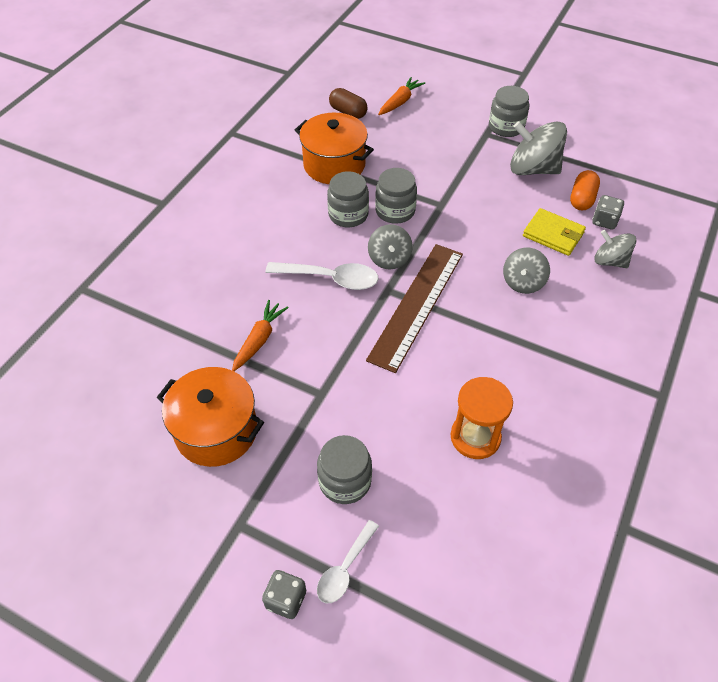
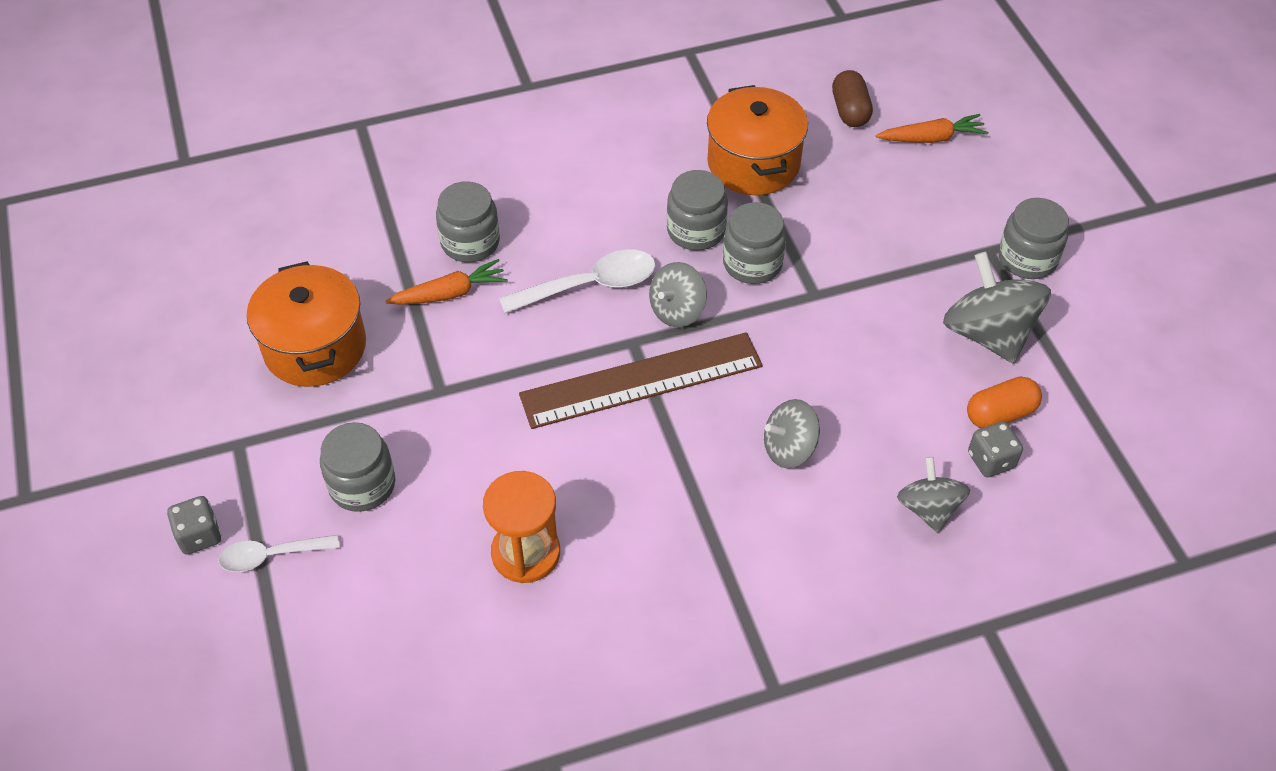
camera: 45 degrees right, 0 degrees up
white spoon [265,262,378,290] -> white spoon turned 75 degrees counterclockwise [499,249,656,313]
yellow wallet [523,208,586,256] -> none
none -> grey jar [436,181,500,262]

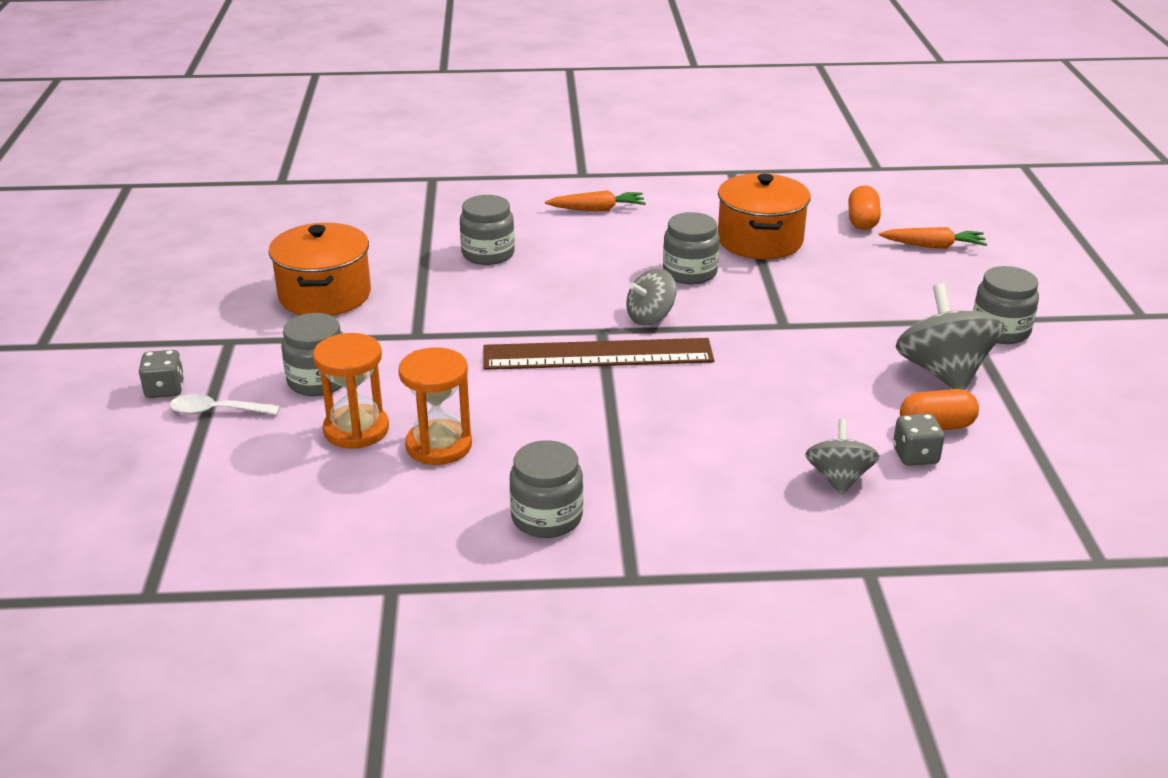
camera: 15 degrees right, 20 degrees down
orange carrot [385,259,508,305] -> orange carrot moved to [545,190,646,211]
white spoon [499,249,656,313] -> none
grey jar [723,202,786,284] -> grey jar moved to [510,440,583,538]
grey spinning top [764,399,820,468] -> none
brown capsule [832,70,873,127] -> orange capsule [848,185,881,230]
none -> orange hourglass [313,333,389,449]

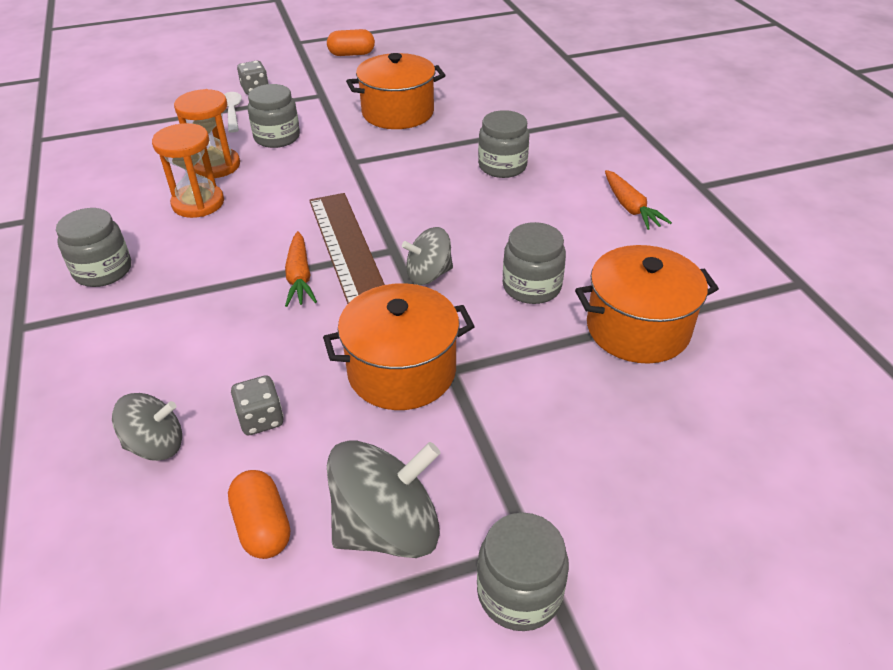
camera: 75 degrees right, 10 degrees up
grey spinning top [626,269,676,326] -> grey spinning top turned 60 degrees counterclockwise [402,227,453,285]
orange capsule [848,185,881,230] -> orange capsule moved to [327,29,375,56]
orange carrot [879,227,987,249] -> orange carrot moved to [285,231,317,307]
grey dice [893,414,945,466] -> grey dice moved to [231,375,284,435]
none -> orange pot [323,283,475,410]

